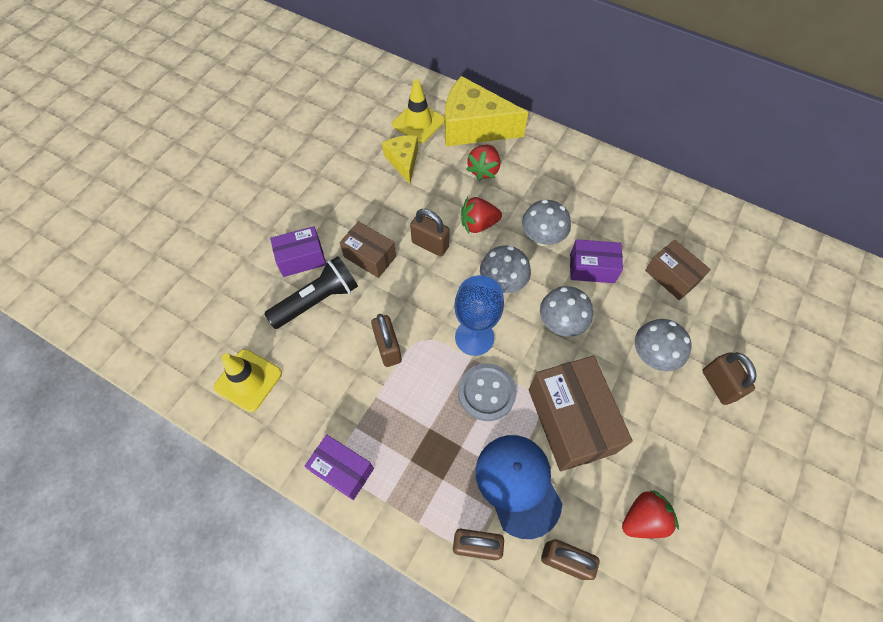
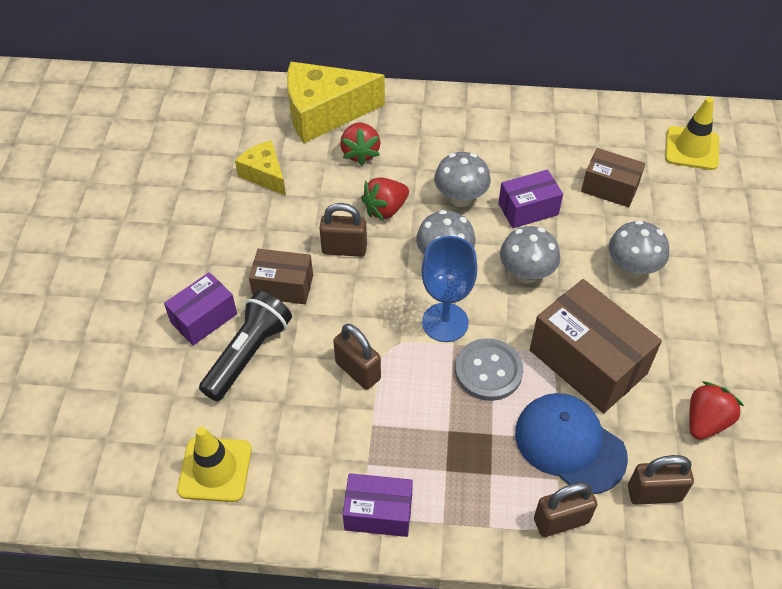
camera: 25 degrees left, 10 degrees down
yellow traffic cone [392,79,445,143] -> yellow traffic cone moved to [665,97,719,170]
brown padlock [702,352,757,405] -> none

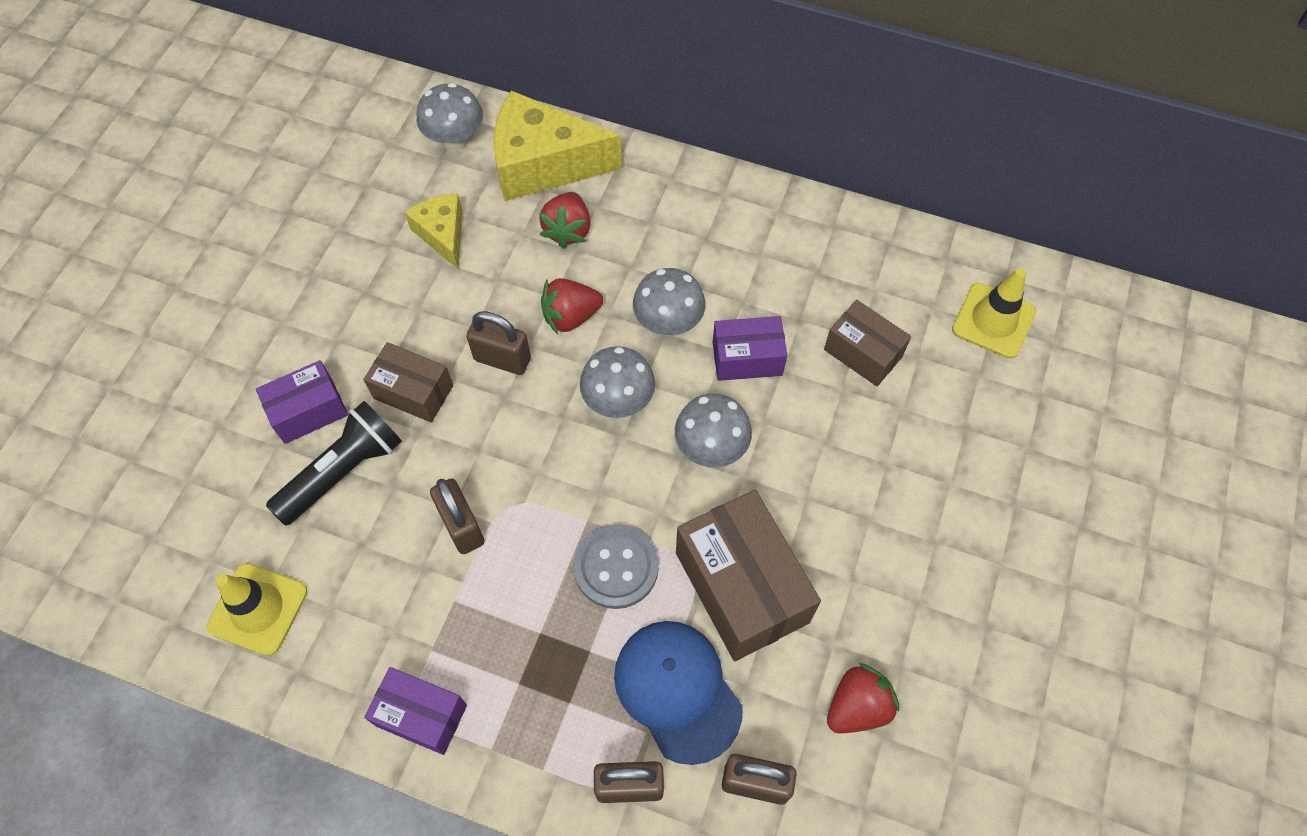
camera: 15 degrees right, 10 degrees up
blue goblet [421,236,477,342] -> none
grey mushroom [609,220,669,278] -> grey mushroom moved to [416,83,483,150]

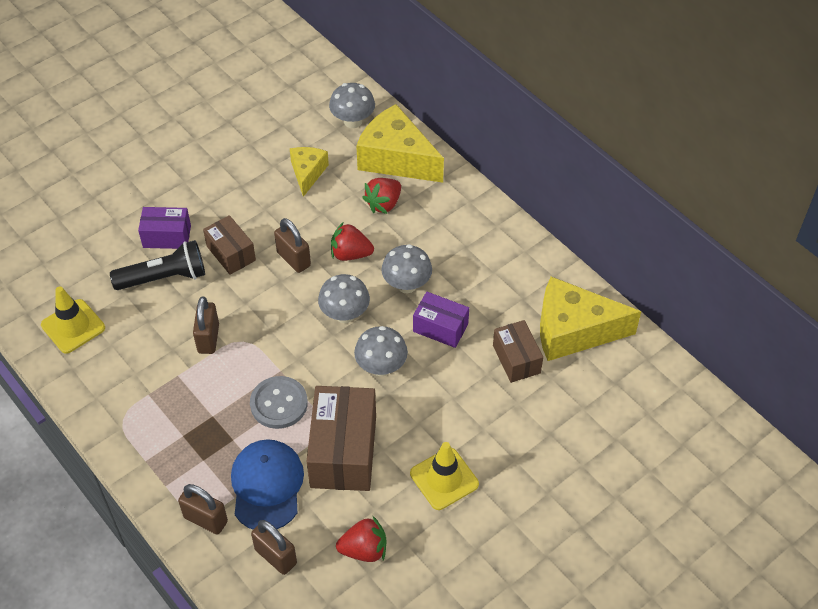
camera: 30 degrees right, 10 degrees down
purple box [364,667,467,755] -> none
yellow traffic cone [952,268,1036,359] -> yellow traffic cone moved to [410,442,479,510]
none -> yellow cheese [540,276,641,361]

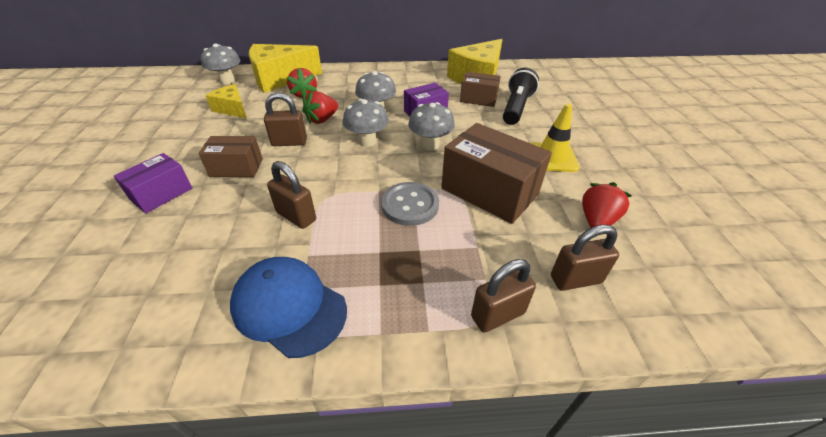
camera: 55 degrees left, 10 degrees down
yellow traffic cone [41,286,105,354] -> none
black flashlight [110,240,205,290] -> black flashlight moved to [503,67,539,125]
blue cap [231,439,304,529] -> blue cap moved to [230,257,347,358]

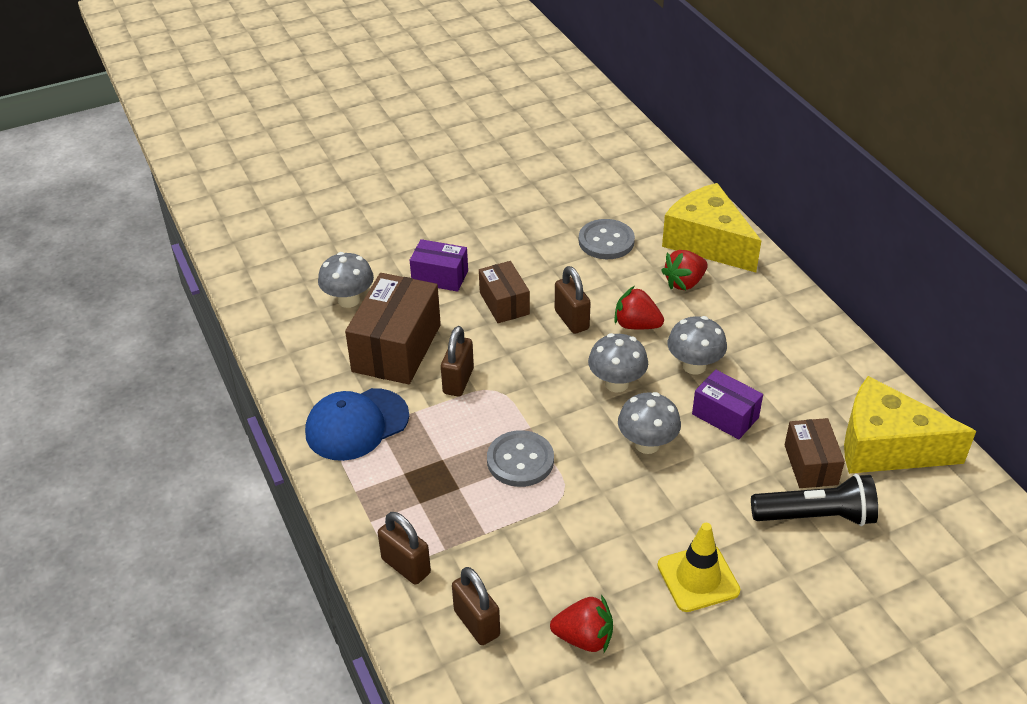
camera: 70 degrees right, 0 degrees up
grey mushroom [201,43,240,84] -> grey mushroom moved to [318,252,374,308]
yellow cheese [205,84,247,118] -> grey button [579,219,635,259]
blue cap [230,257,347,358] -> blue cap turned 135 degrees counterclockwise [305,388,409,461]
brown box [441,123,552,224] -> brown box moved to [345,273,441,384]

